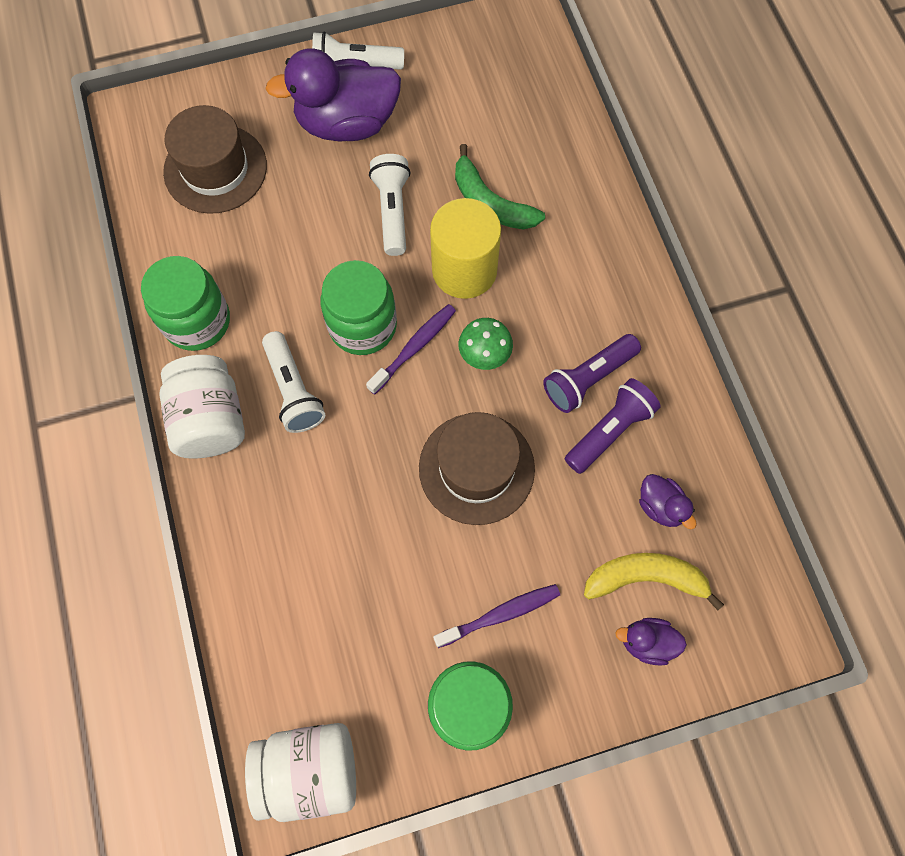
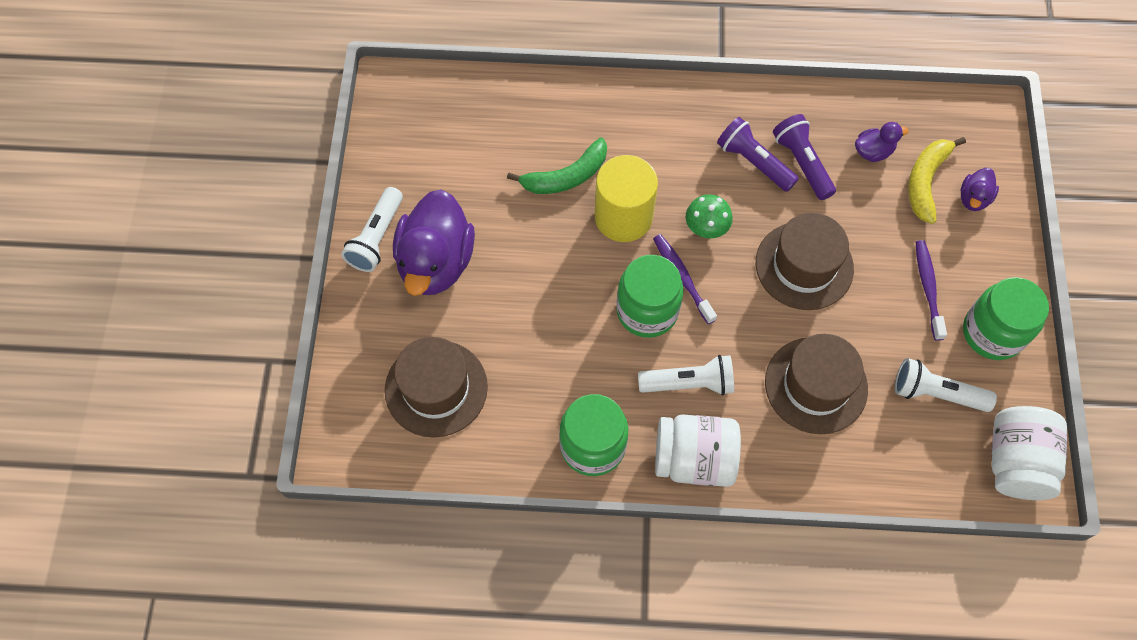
camera: 70 degrees left, 5 degrees down
white flashlight [369,154,410,256] -> white flashlight moved to [895,358,997,412]
purple flashlight [543,334,641,413] -> purple flashlight turned 150 degrees clockwise [717,117,799,192]
none -> brown hat [765,334,868,434]

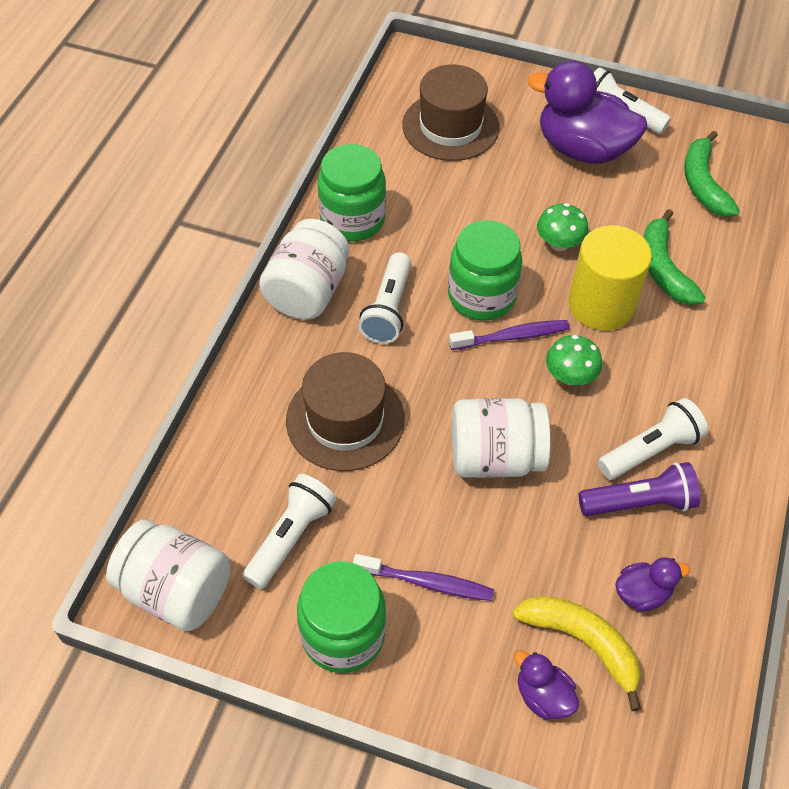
camera: 105 degrees right, 10 degrees down
purple flashlight [717,117,799,192] -> white flashlight [598,398,708,480]
brown hat [756,213,854,310] -> white jar [452,398,551,478]
purple duck [855,122,909,162] -> purple duck turned 105 degrees counterclockwise [615,557,690,612]
none -> green mushroom [537,203,588,251]
none -> green banana [684,131,740,217]

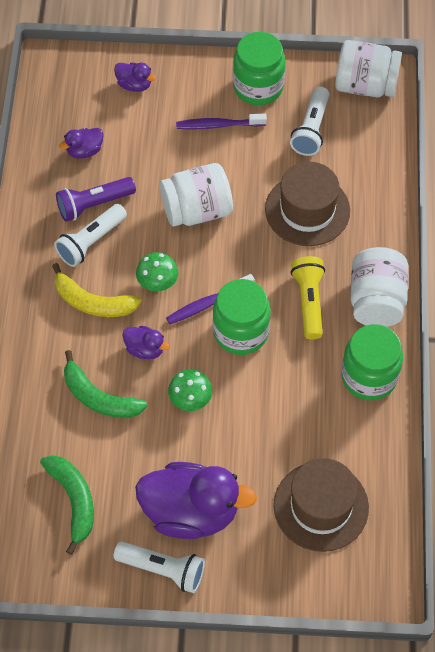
camera: 165 degrees right, 5 degrees up
white flashlight [358,252,411,344] -> yellow flashlight [291,256,325,339]
yellow banana [513,596,641,711] -> yellow banana moved to [52,263,142,317]
yellow cylinder [568,225,652,331] -> purple duck [122,326,170,359]
green banana [643,209,706,305] -> green banana turned 150 degrees clockwise [64,350,148,418]

